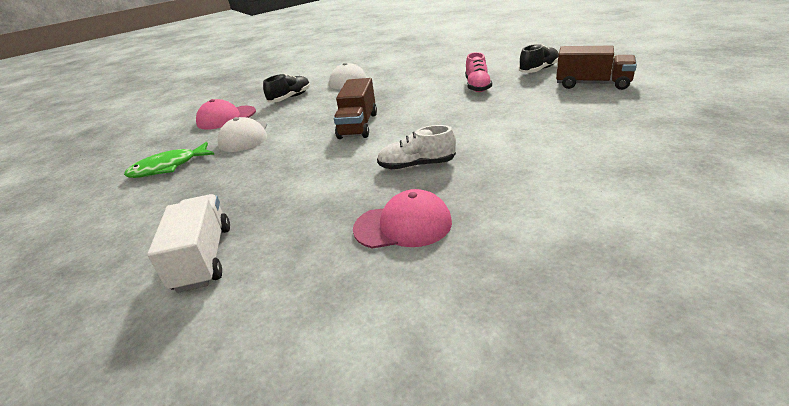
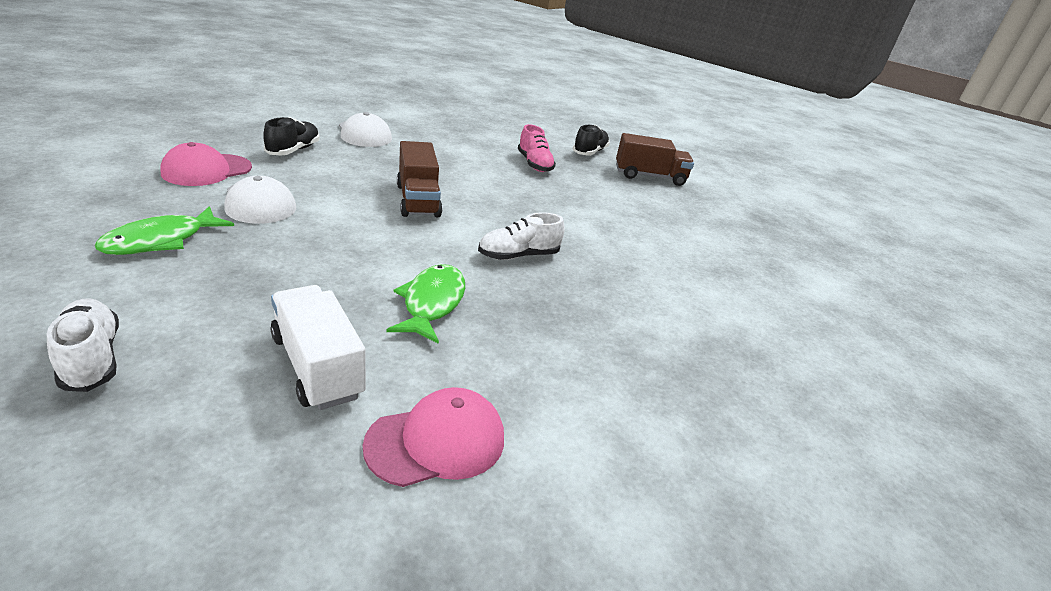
camera: 30 degrees left, 0 degrees up
pink cap [353,189,452,249] -> pink cap moved to [363,387,504,487]
none -> white shoe [47,298,119,392]
none -> green fish [386,264,465,344]

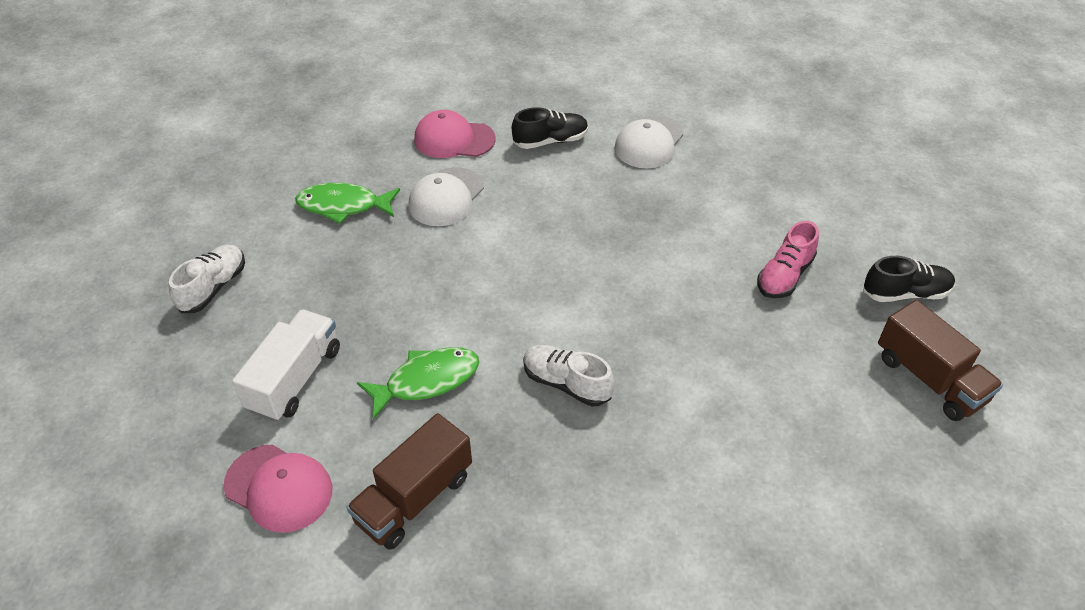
camera: 60 degrees right, 15 degrees up
brown truck [397,141,442,217] -> brown truck moved to [347,413,472,550]

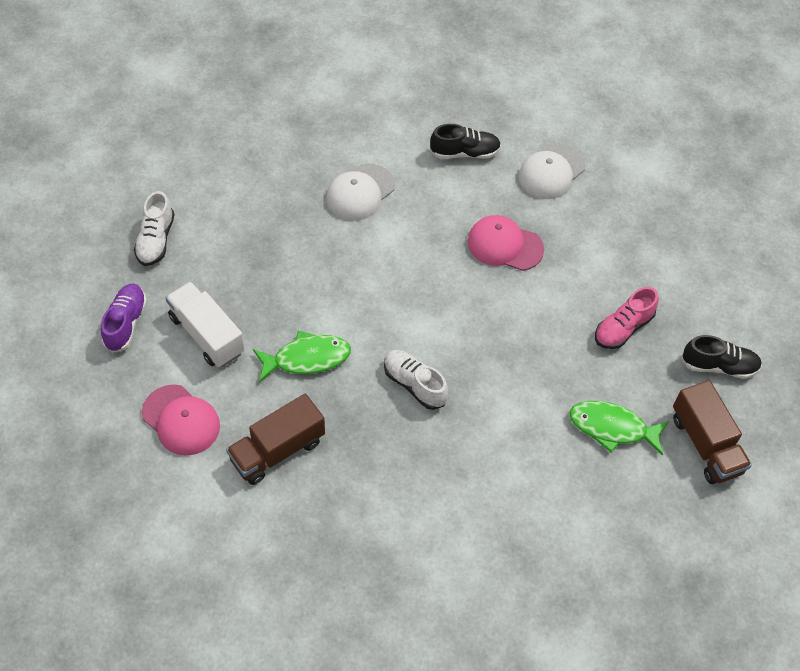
camera: 10 degrees right, 10 degrees up
white shoe [169,244,245,313] -> white shoe turned 150 degrees clockwise [134,191,174,266]
white truck [232,309,340,421] -> white truck turned 75 degrees counterclockwise [166,282,245,367]
green fish [295,183,400,224] -> green fish moved to [569,401,669,456]
pink cap [414,110,495,158] -> pink cap moved to [468,215,544,271]
none -> purple shoe [101,284,147,353]

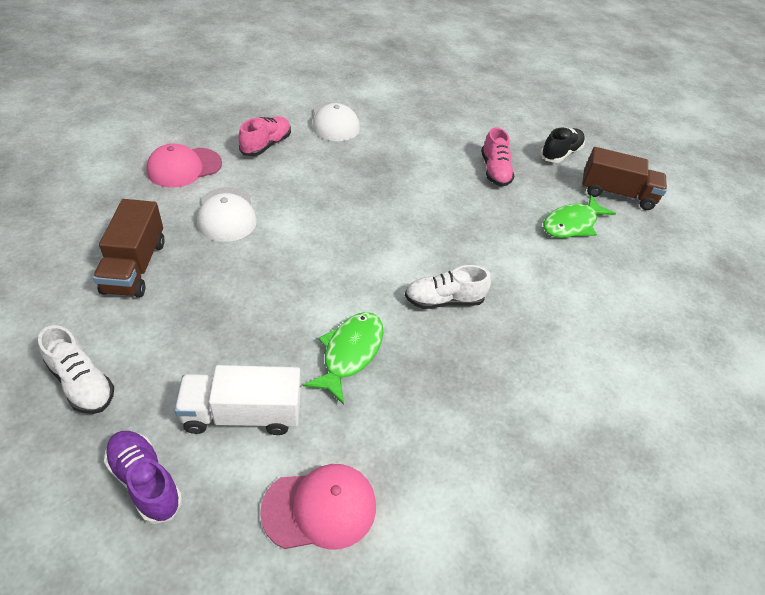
camera: 55 degrees left, 10 degrees down
brown truck [226,394,325,485] -> brown truck moved to [93,199,165,298]
black shoe [430,124,501,159] -> pink shoe [238,117,291,156]
pink cap [468,215,544,271] -> pink cap moved to [146,144,222,187]

